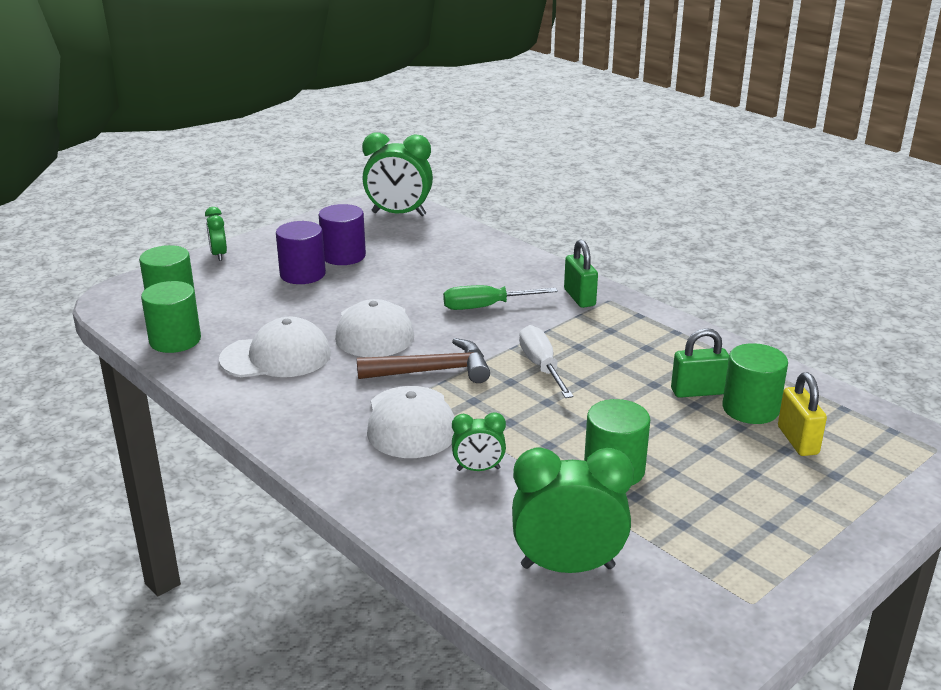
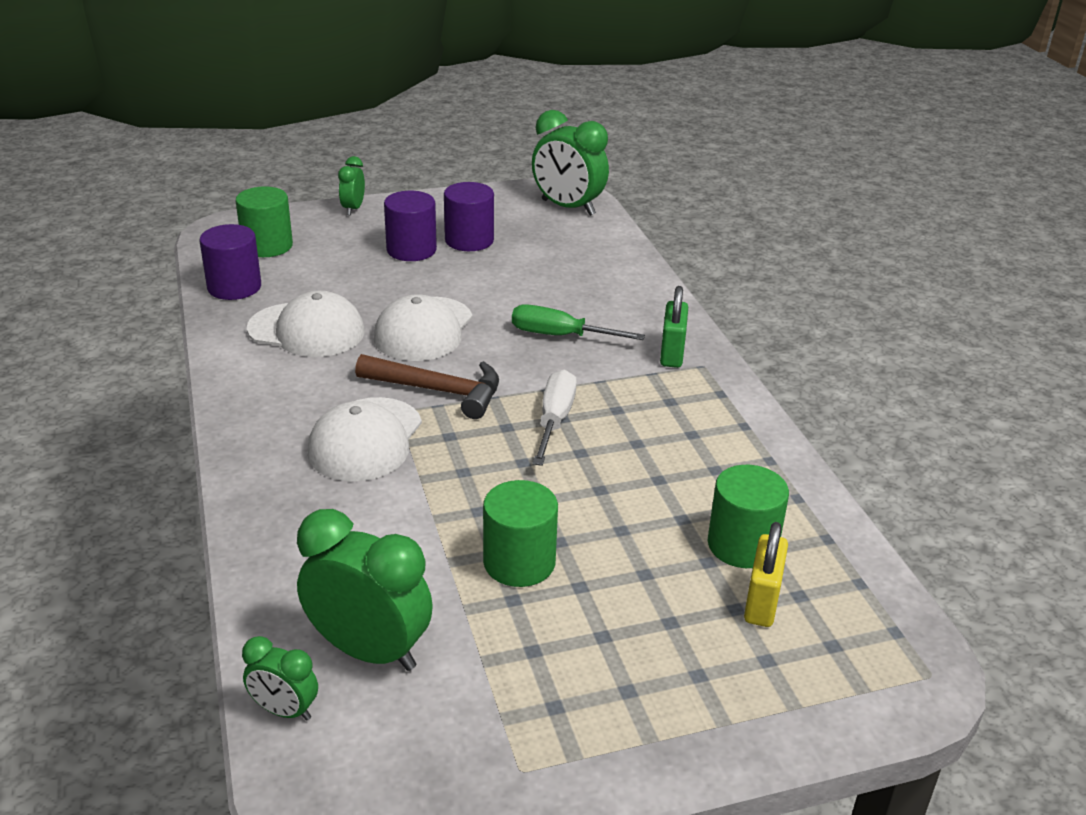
camera: 25 degrees right, 5 degrees up
green cylinder [141,281,201,353] -> purple cylinder [199,224,261,300]
green clock [452,412,506,471] -> green clock moved to [242,636,318,721]
green padlock [671,328,729,398] -> none

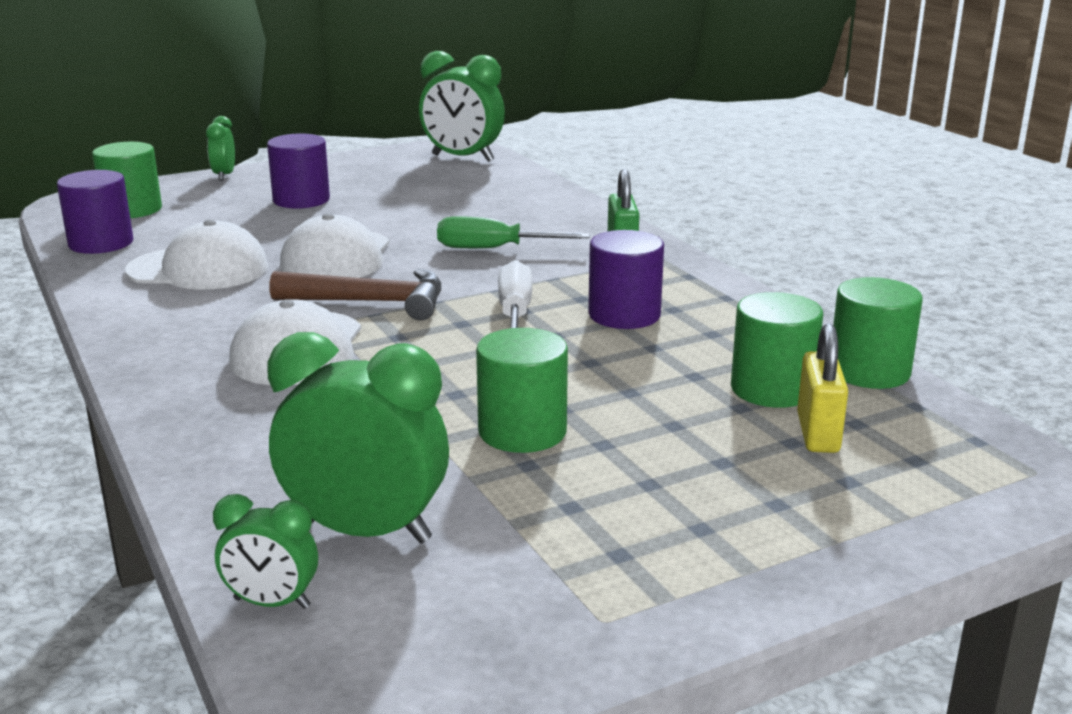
camera: 10 degrees left, 10 degrees down
purple cylinder [444,182,494,251] -> purple cylinder moved to [588,230,664,329]
none -> green cylinder [833,277,923,389]

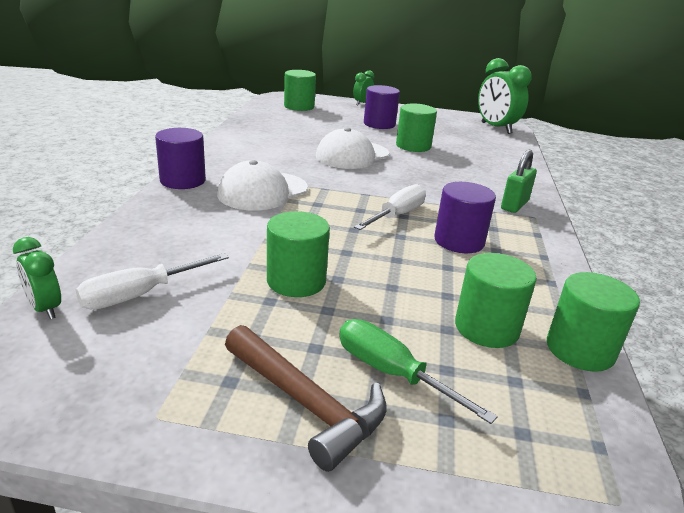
camera: 35 degrees right, 5 degrees up
purple cylinder [57,170,134,254] -> purple cylinder moved to [155,128,206,189]
white cap [125,219,268,290] -> none
green clock [268,332,449,544] -> white screwdriver [76,253,229,310]
brown hammer [269,268,441,320] -> brown hammer moved to [225,325,386,472]
green screwdriver [437,216,590,248] -> green screwdriver moved to [339,319,498,424]
yellow padlock [797,323,848,453] -> none
none -> green cylinder [396,103,437,152]

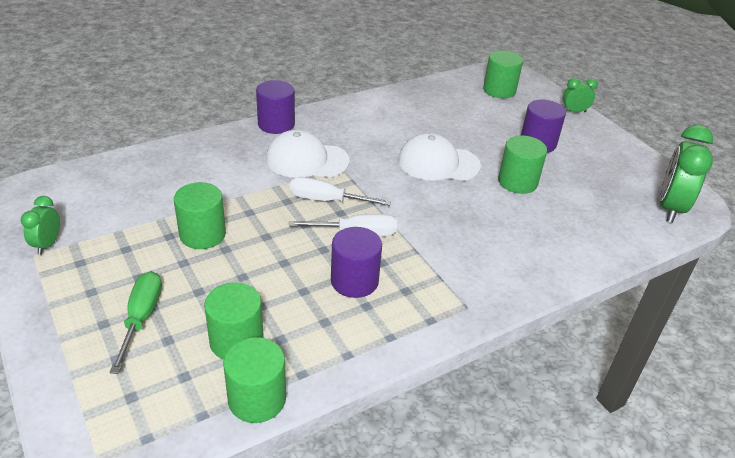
camera: 50 degrees right, 10 degrees up
green clock [13,237,61,319] -> green clock moved to [21,196,60,255]
white screwdriver [76,253,229,310] -> white screwdriver moved to [290,177,391,206]
brown hammer [225,325,386,472] -> none
green padlock [501,150,537,213] -> none

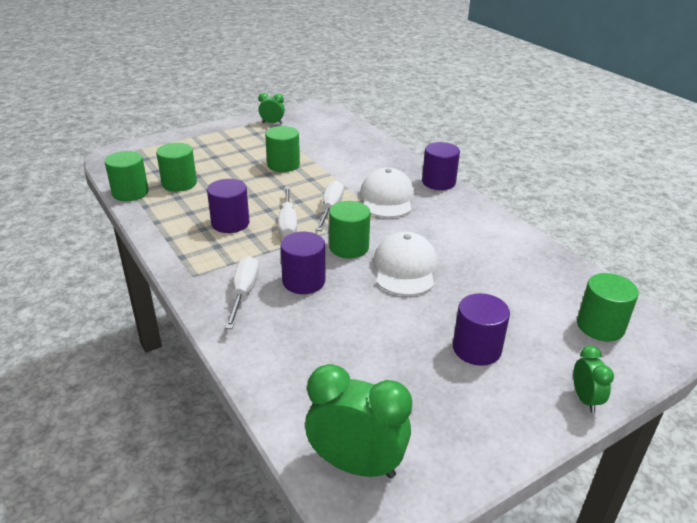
camera: 90 degrees right, 5 degrees down
green screwdriver [109,271,162,374] -> none
green cylinder [498,135,547,194] -> green cylinder moved to [329,201,370,258]
none -> white screwdriver [225,256,259,329]
none -> purple cylinder [280,232,325,294]

